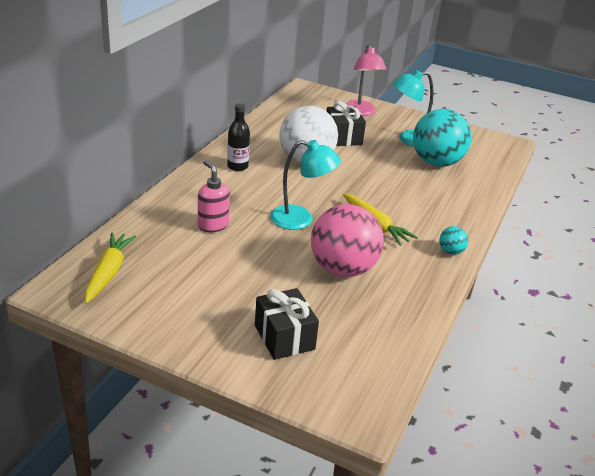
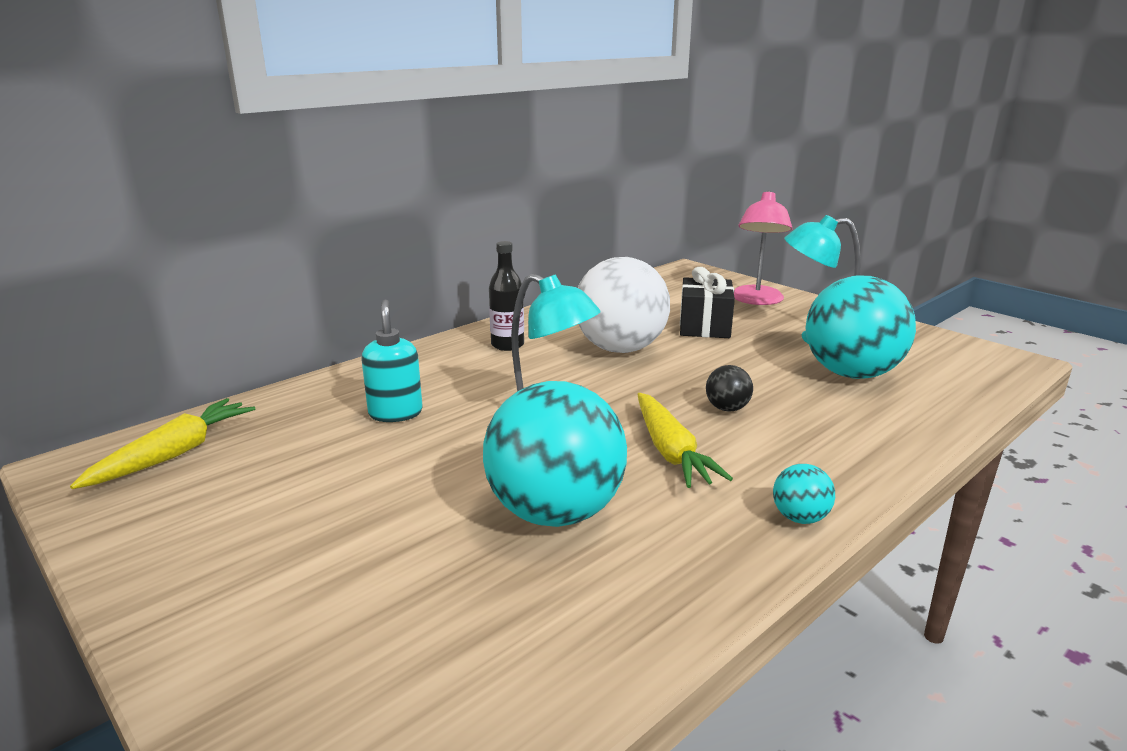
camera: 25 degrees right, 10 degrees down
pink soap dispenser [198,160,230,232] -> turquoise soap dispenser [361,299,423,422]
black gift [255,288,319,360] -> none
pink ball [311,204,384,277] -> turquoise ball [483,381,627,527]
none -> black ball [706,365,753,412]

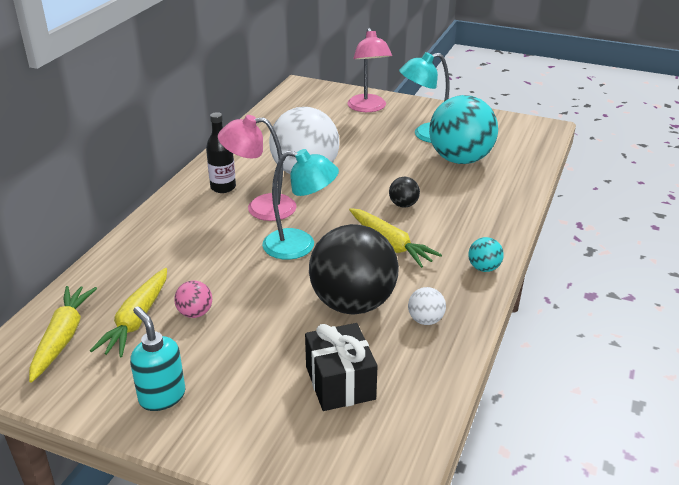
camera: 25 degrees left, 10 degrees up
turquoise soap dispenser [361,299,423,422] -> turquoise soap dispenser moved to [130,306,185,411]
turquoise ball [483,381,627,527] -> black ball [309,224,399,314]
black gift [680,267,735,338] -> black gift moved to [305,323,378,411]
none -> yellow carrot [90,268,167,357]
none -> pink ball [174,280,212,318]
none -> pink lamp [218,115,297,221]
none -> white ball [408,287,446,325]

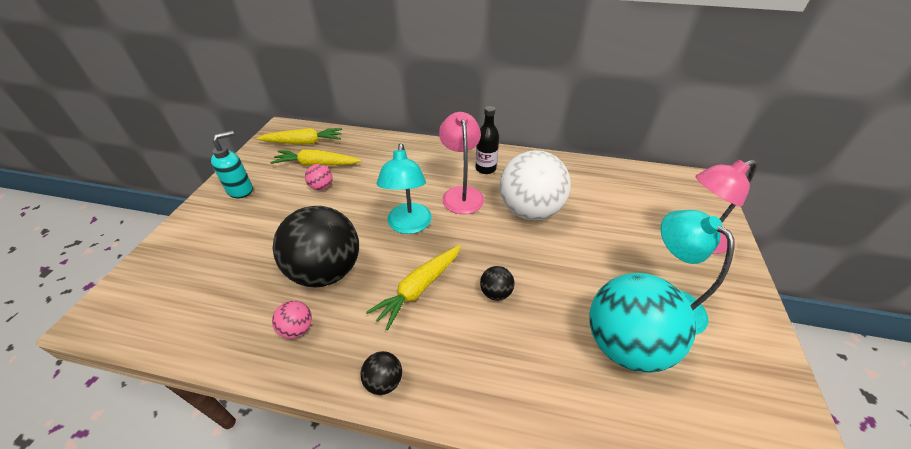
camera: 80 degrees right, 10 degrees up
black gift [305,323,378,411] -> none
white ball [408,287,446,325] -> pink ball [272,301,312,339]
turquoise ball [468,237,504,272] -> black ball [361,351,402,395]

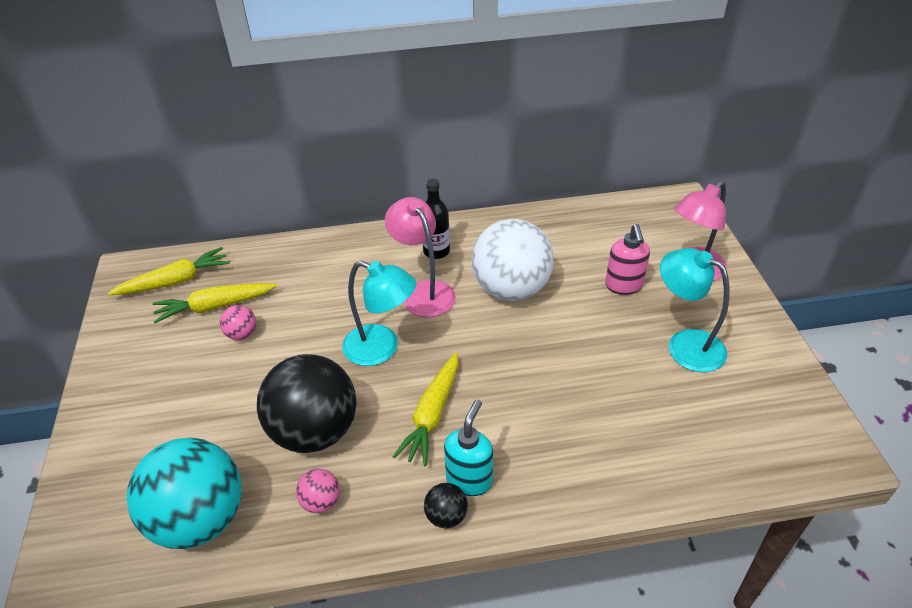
camera: 20 degrees left, 0 degrees up
turquoise soap dispenser [211,131,253,199] -> turquoise soap dispenser moved to [444,399,493,496]
turquoise lamp [377,143,432,234] -> turquoise lamp turned 45 degrees counterclockwise [342,261,416,366]
black ball [480,266,515,301] -> none
turquoise ball [589,273,696,373] -> turquoise ball moved to [127,438,242,549]
none -> pink soap dispenser [605,224,650,295]

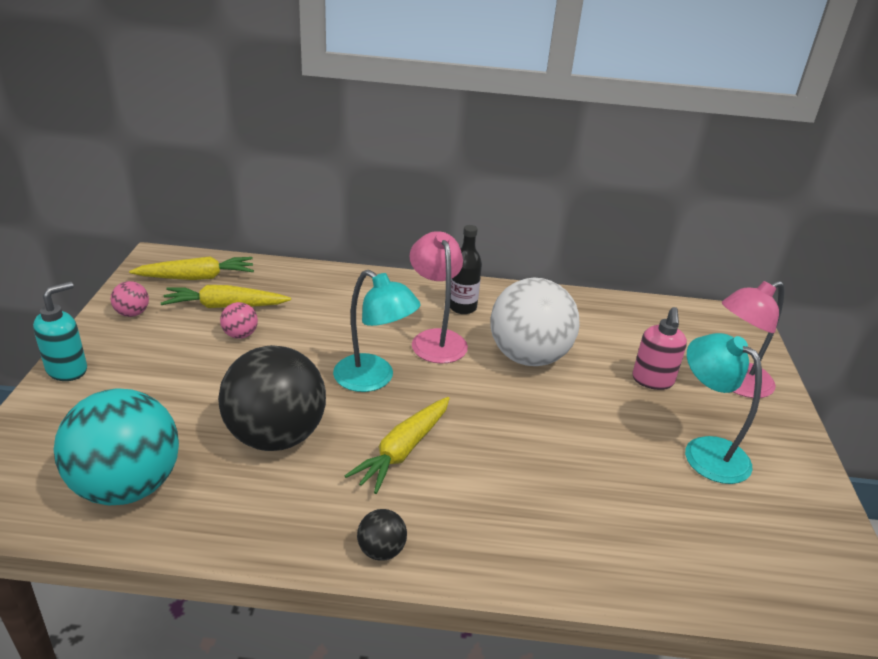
camera: 10 degrees right, 10 degrees down
pink ball [296,469,340,513] -> pink ball moved to [111,281,149,317]
turquoise soap dispenser [444,399,493,496] -> turquoise soap dispenser moved to [33,282,87,381]

